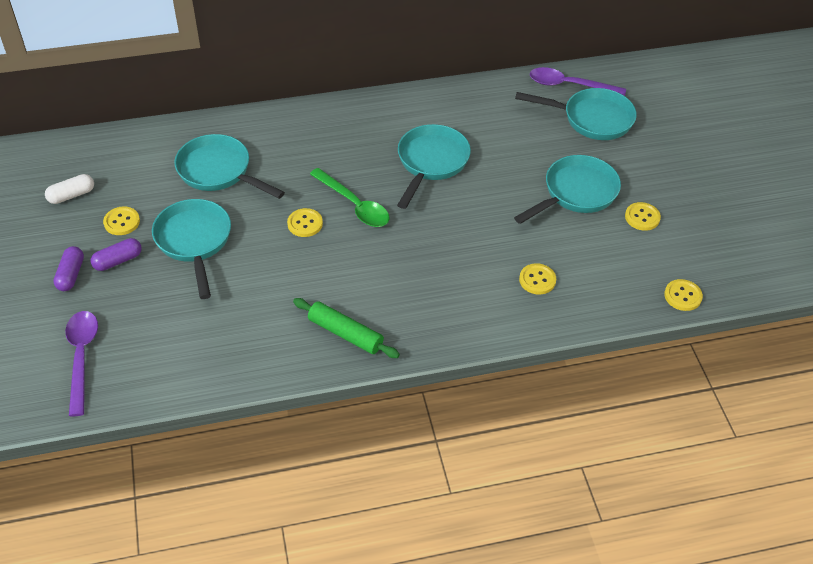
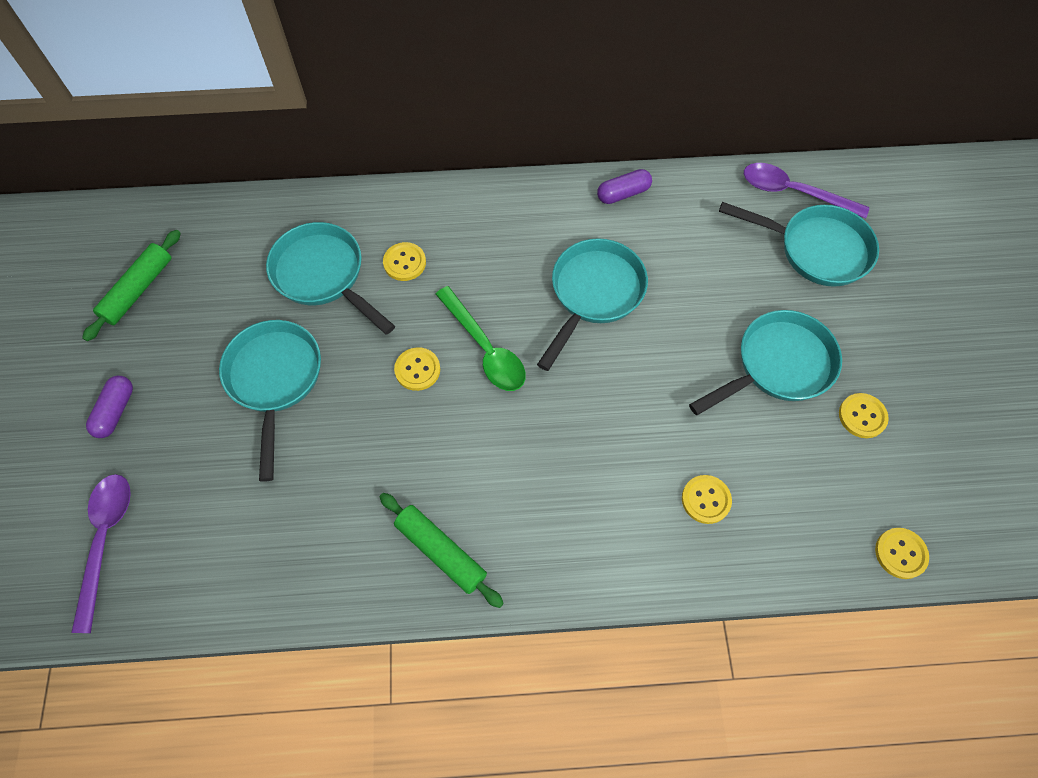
camera: 10 degrees right, 15 degrees up
white capsule [45,174,94,204] -> green rolling pin [82,230,181,341]
purple capsule [91,238,141,271] -> purple capsule moved to [597,169,652,204]
yellow button [103,206,140,235] -> yellow button moved to [383,242,426,281]

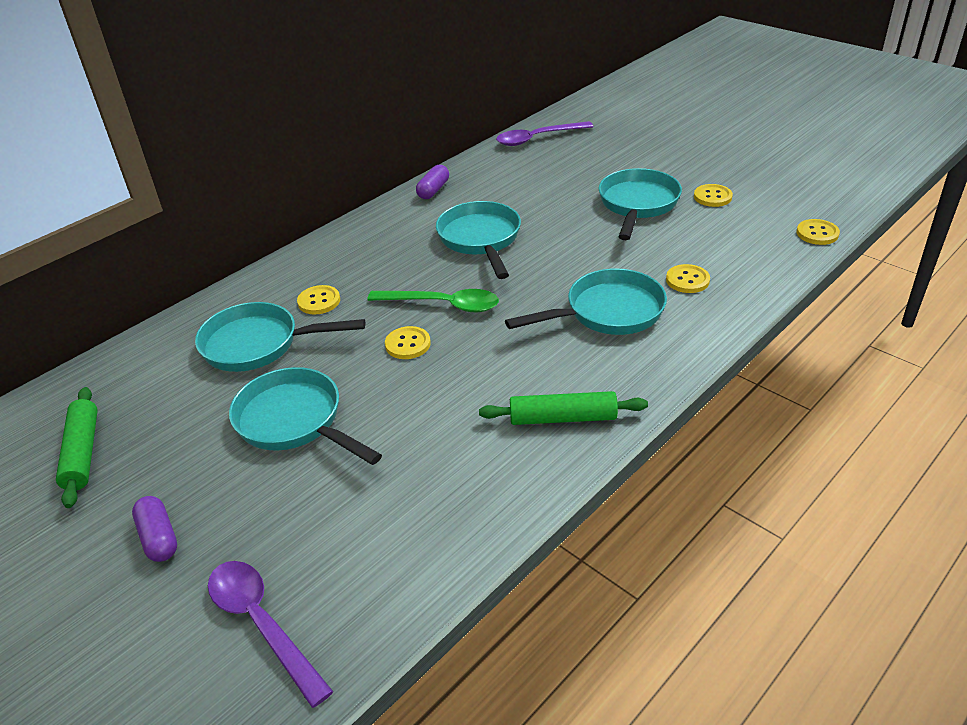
camera: 40 degrees left, 25 degrees down
turquoise pan [719,202,879,287] -> turquoise pan moved to [505,268,667,335]

